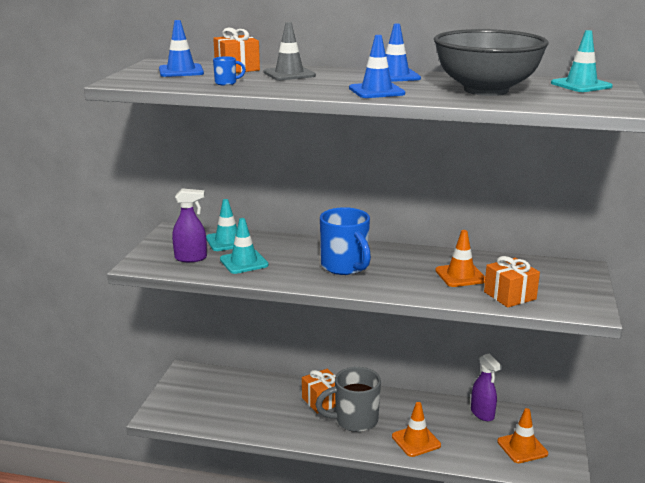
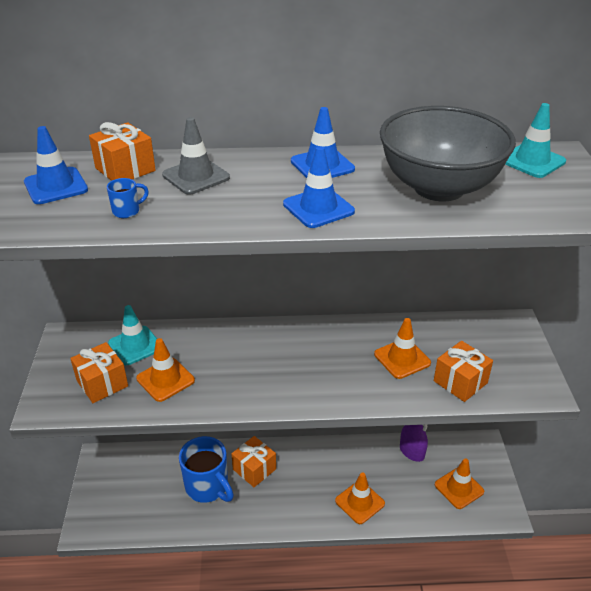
camera: 15 degrees left, 15 degrees up
purple spray bottle [172,188,207,262] -> orange gift [70,342,128,403]
turquoise traffic cone [220,218,269,274] -> orange traffic cone [136,338,195,402]
grey mug [315,367,381,432] -> none
blue mug [320,207,371,275] -> blue mug moved to [179,436,234,503]

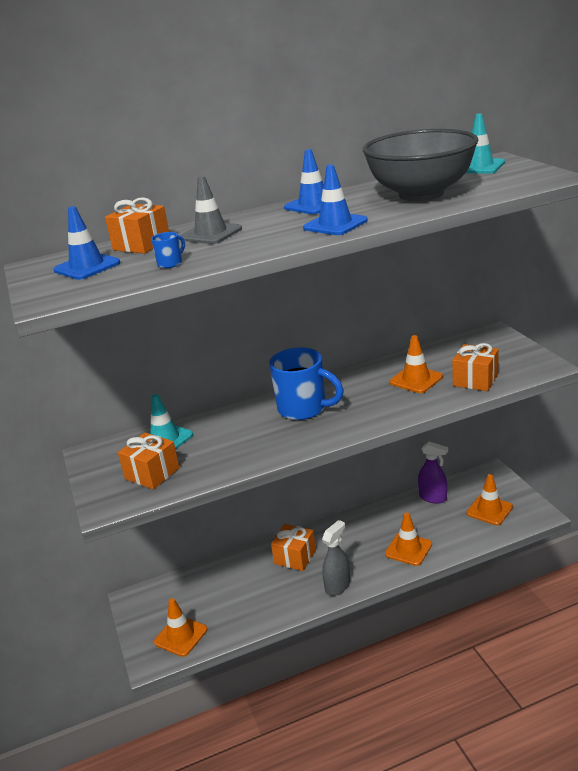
camera: 15 degrees left, 10 degrees down
orange traffic cone [136,338,195,402] -> orange traffic cone moved to [154,598,207,657]
blue mug [179,436,234,503] -> blue mug moved to [269,347,344,420]
none -> grey spray bottle [322,520,350,596]

